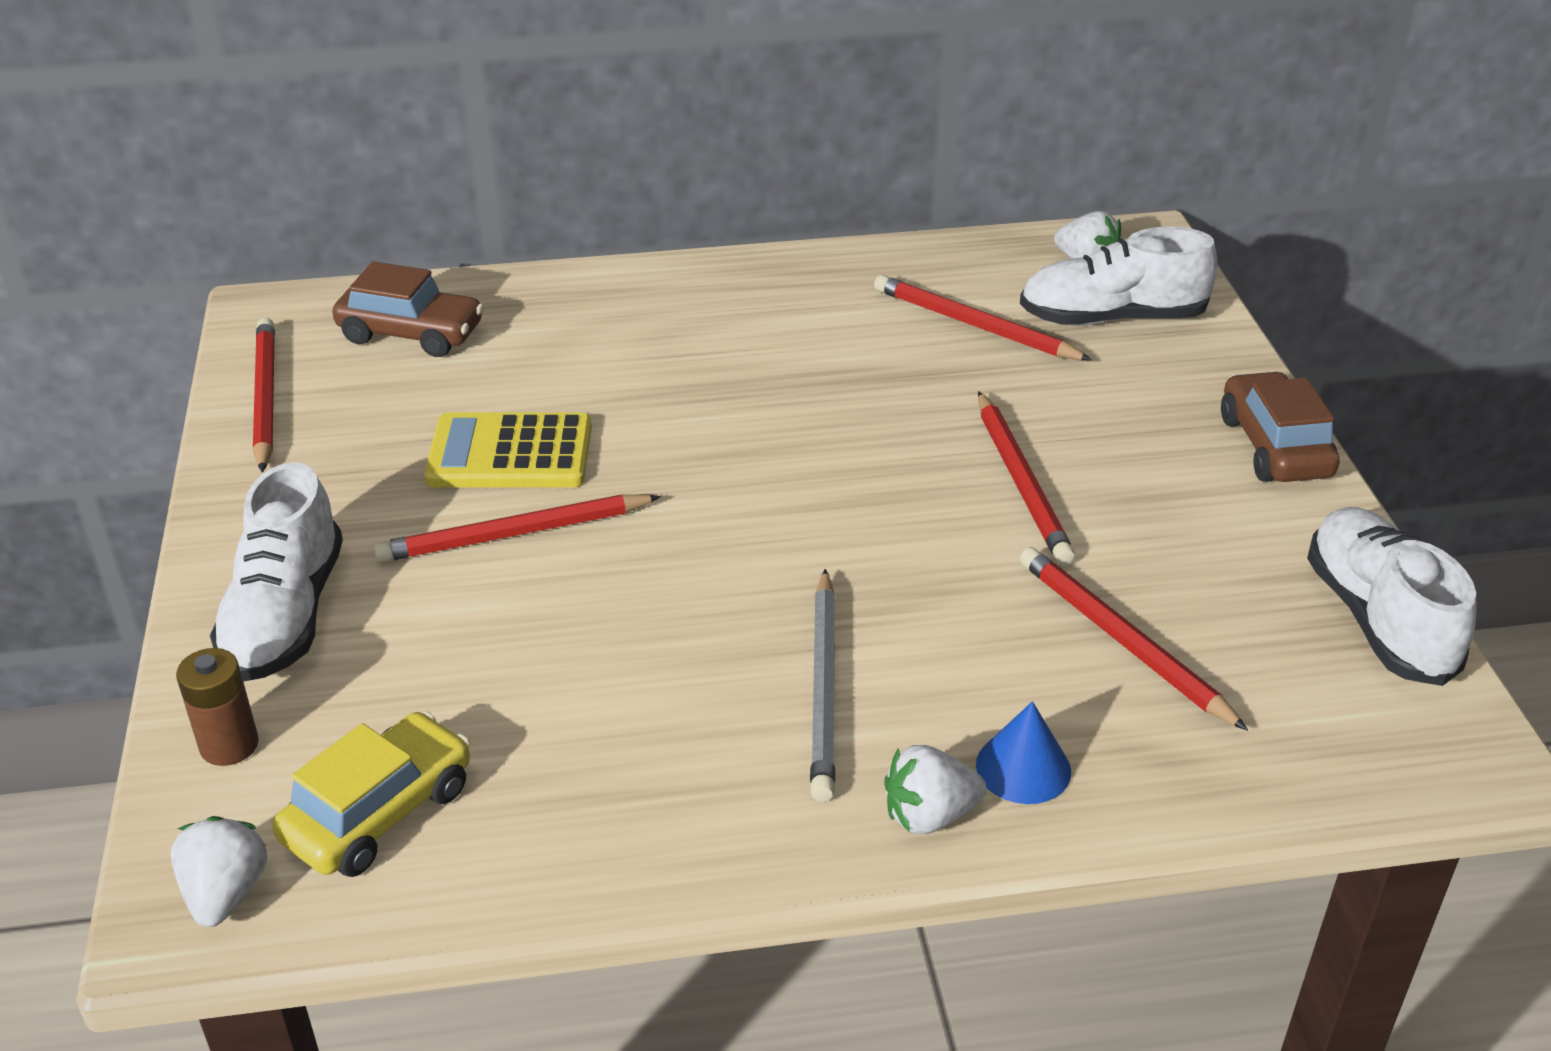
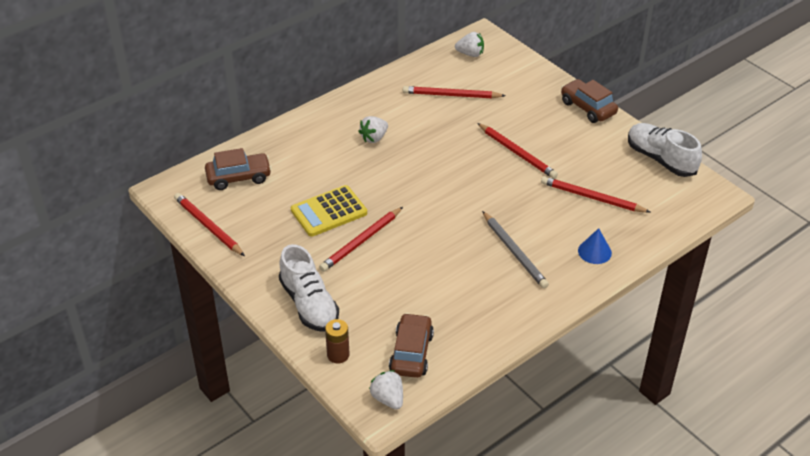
camera: 30 degrees left, 5 degrees up
yellow car [272,711,470,877] -> brown car [389,313,434,378]
white strawberry [884,745,986,834] -> white strawberry moved to [358,116,388,143]
white shoe [1020,227,1217,325] -> none

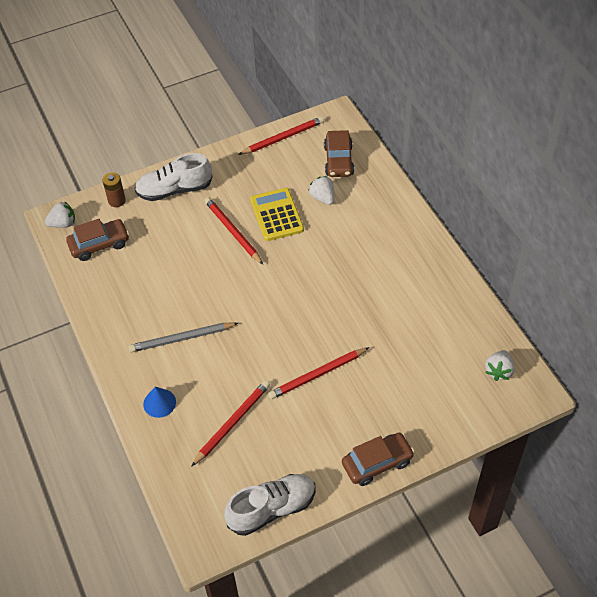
camera: 105 degrees right, 10 degrees up
white strawberry [358,116,388,143] -> white strawberry moved to [308,176,334,205]
brown car [389,313,434,378] -> brown car turned 45 degrees counterclockwise [66,219,129,261]
red pencil [403,86,506,98] -> none

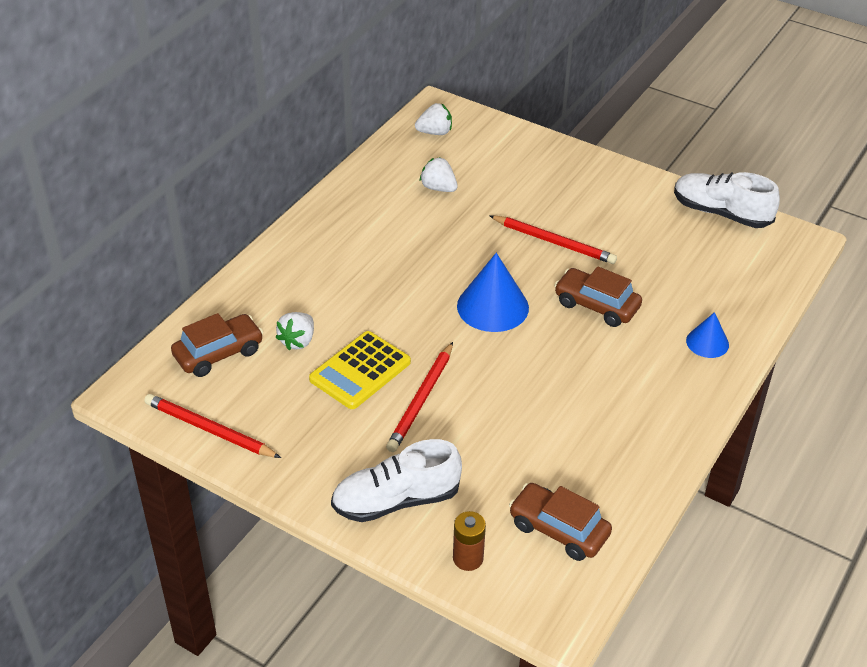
camera: 125 degrees left, 10 degrees down
white strawberry [45,201,75,228] -> white strawberry moved to [420,157,458,192]
grey pencil [129,322,238,352] -> none
white shoe [135,153,213,201] -> white shoe turned 120 degrees clockwise [331,439,462,522]
red pencil [191,380,270,467] -> none
brown car [342,433,415,486] -> brown car moved to [554,266,642,327]
none -> blue cone [457,253,529,332]

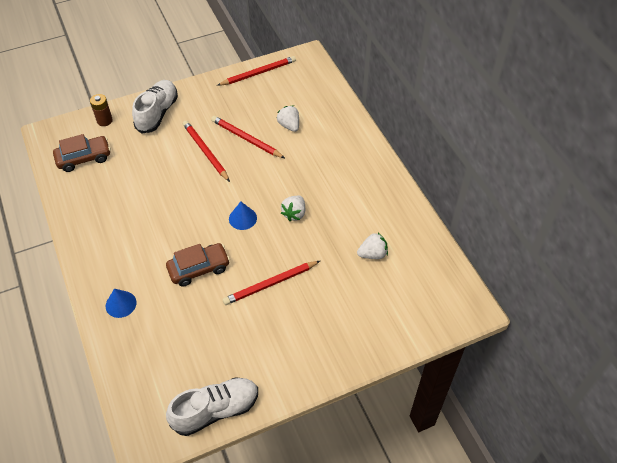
camera: 125 degrees right, 10 degrees up
brown car [171,313,264,377] -> none
yellow calculator [309,331,411,409] -> red pencil [211,116,285,158]
white strawberry [415,103,452,135] -> white strawberry moved to [281,196,305,221]
blue cone [457,253,529,332] -> blue cone [229,202,257,230], size x0.58

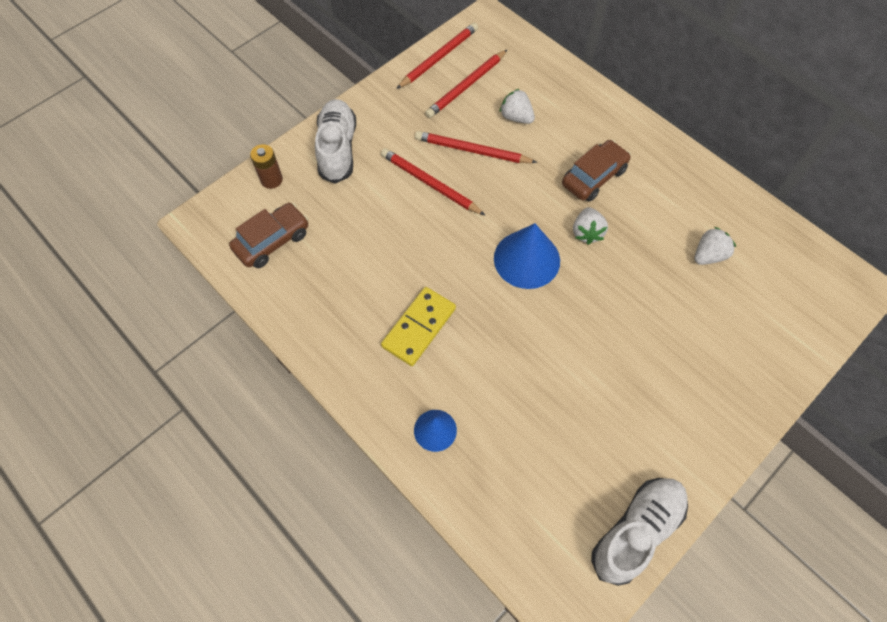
camera: 20 degrees left, 10 degrees up
brown car [166,243,230,287] -> brown car moved to [562,140,631,202]
red pencil [223,261,320,305] -> red pencil moved to [425,49,508,118]
blue cone [229,202,257,230] -> blue cone [494,223,560,289], size x1.74
none -> yellow domino [381,287,456,366]

